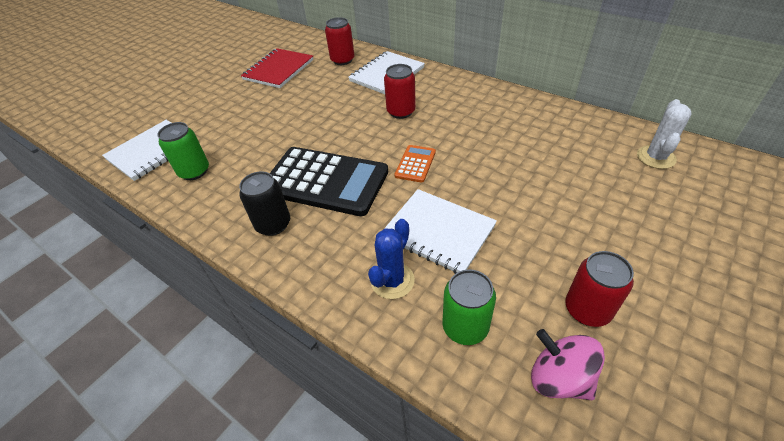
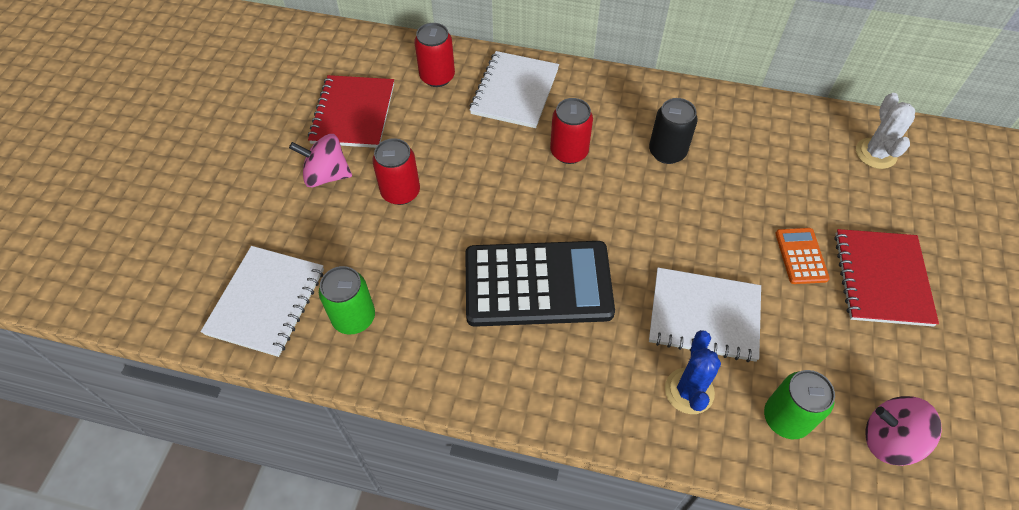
camera: 25 degrees left, 10 degrees up
black can [239,171,290,236] -> black can moved to [649,98,698,164]
orange calculator [394,145,436,183] -> orange calculator moved to [775,228,830,284]
red can [565,251,634,327] -> red can moved to [372,138,420,205]
none -> pink spinning top [289,134,352,188]
none -> red notebook [834,229,939,327]

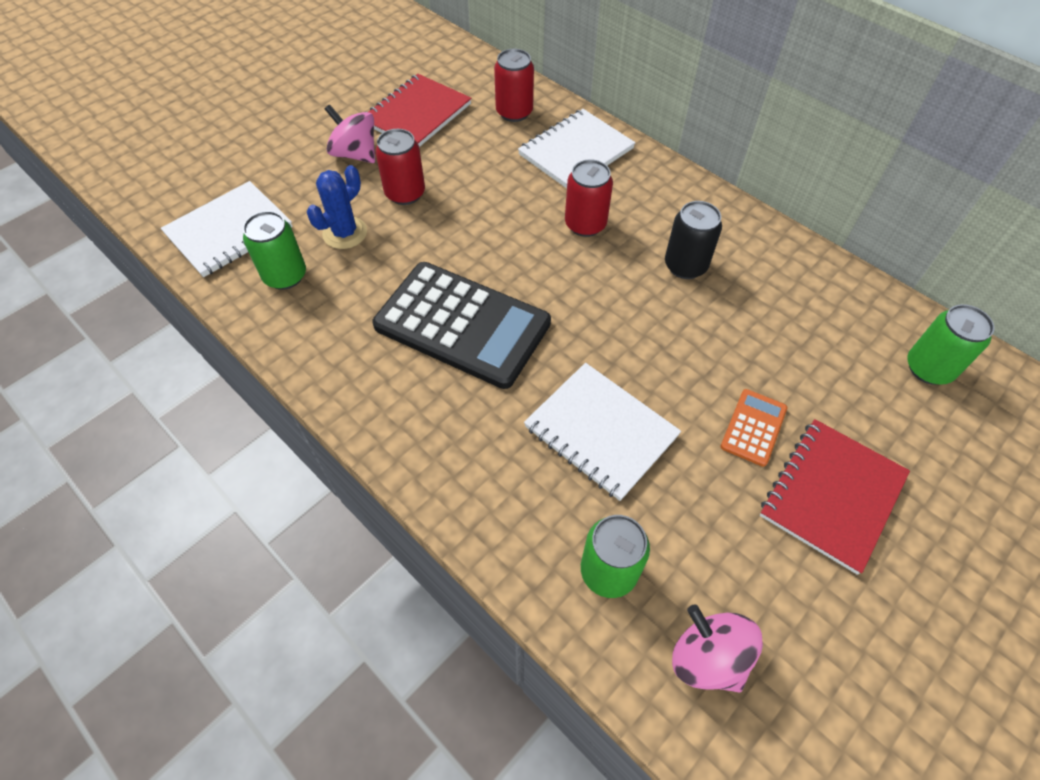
camera: 30 degrees right, 0 degrees up
blue cactus [665,330,721,414] -> blue cactus moved to [307,165,367,249]
white cactus [856,93,915,169] -> green can [907,304,995,385]

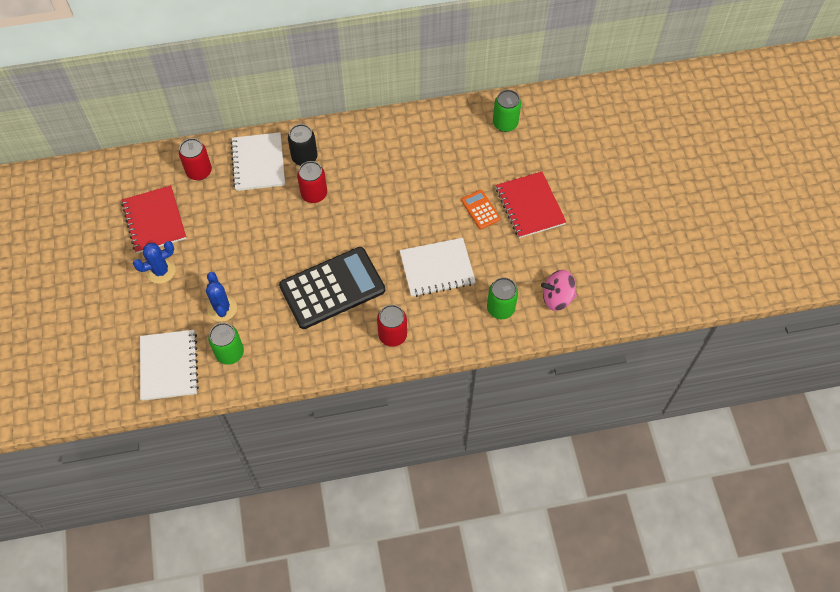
camera: 55 degrees left, 5 degrees up
pink spinning top [325,104,375,163] -> blue cactus [133,241,175,284]
red can [375,129,425,205] -> red can moved to [377,305,407,347]
black can [665,201,722,279] -> black can moved to [288,124,318,166]

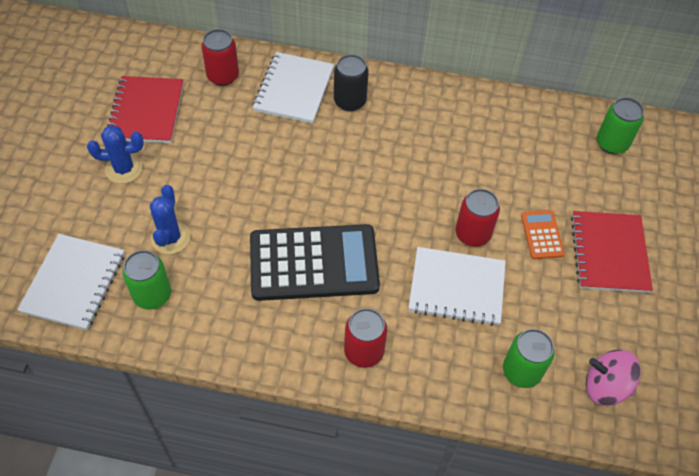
camera: 20 degrees right, 5 degrees down
red can [297,161,327,203] -> red can moved to [456,189,500,247]

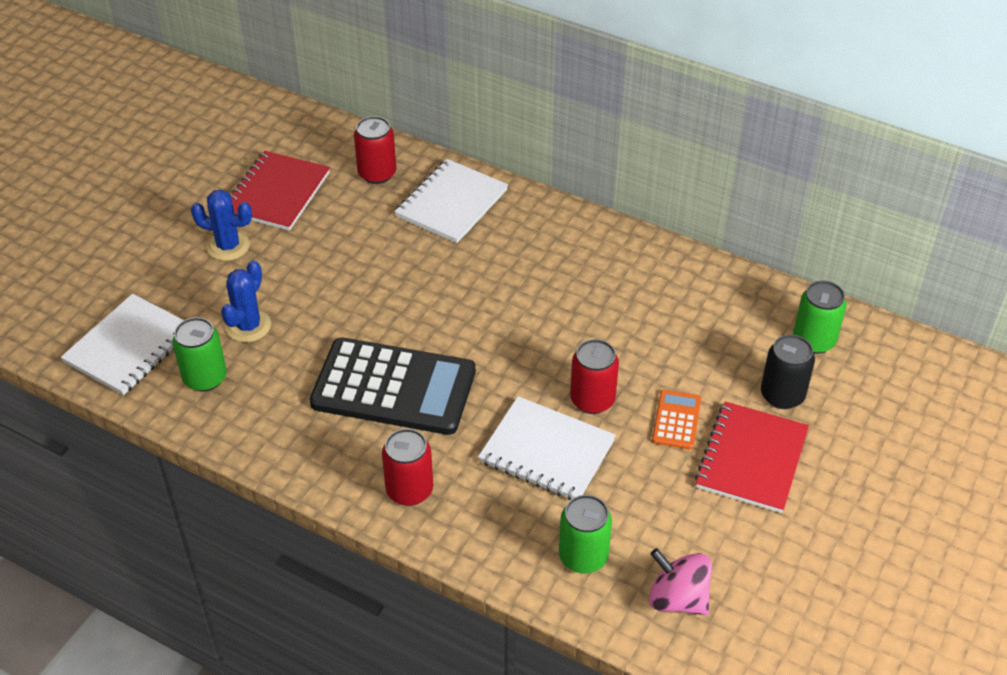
camera: 20 degrees right, 10 degrees down
black can [334,54,369,111] -> black can moved to [761,334,815,409]

